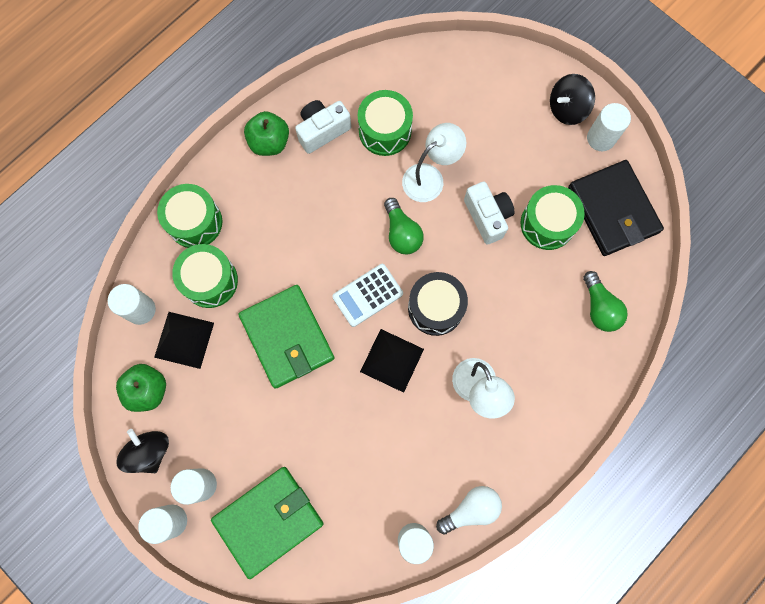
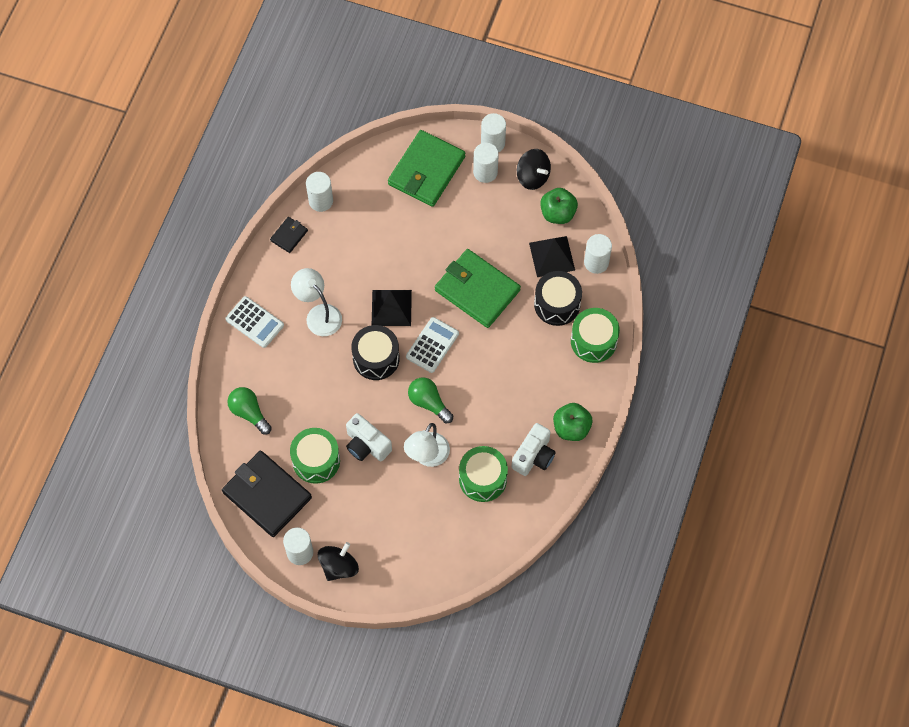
camera: 155 degrees right, 10 degrees down
green drum [172,244,238,308] -> black drum [534,271,582,326]
white light bulb [436,486,502,535] -> black wallet [270,217,308,253]
none -> white calculator [225,296,284,348]

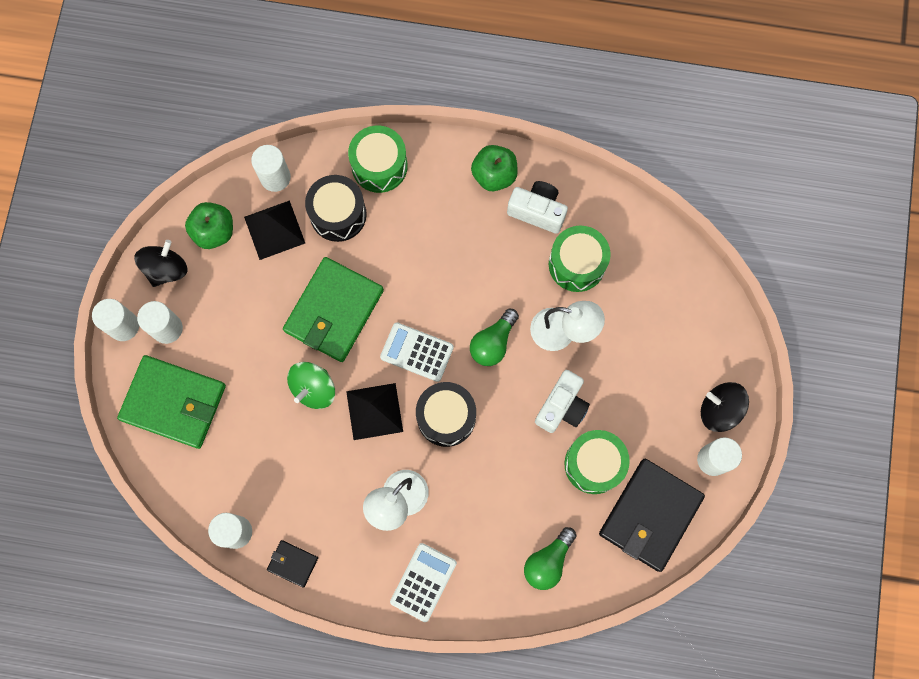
camera: 100 degrees left, 10 degrees up
none -> green spinning top [287,362,335,409]

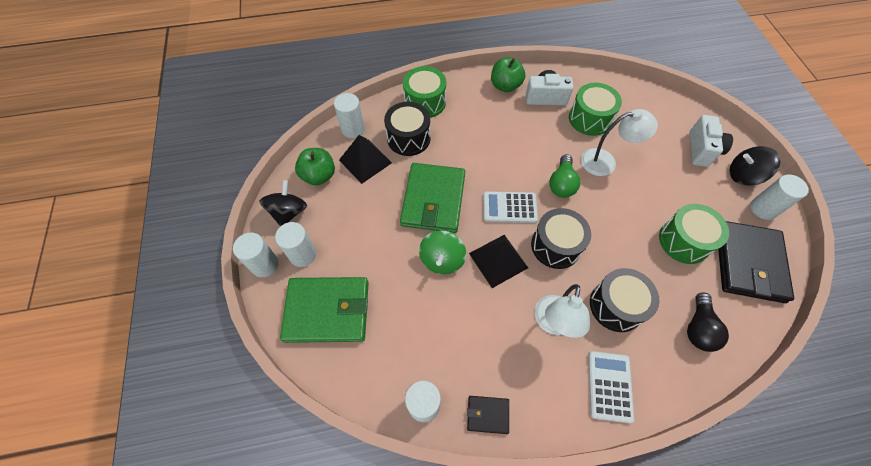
camera: 20 degrees left, 15 degrees down
green light bulb [524,527,577,590] -> black light bulb [687,292,729,352]
white camera [535,370,590,433] -> white camera moved to [689,115,733,167]
none -> black drum [590,268,660,332]

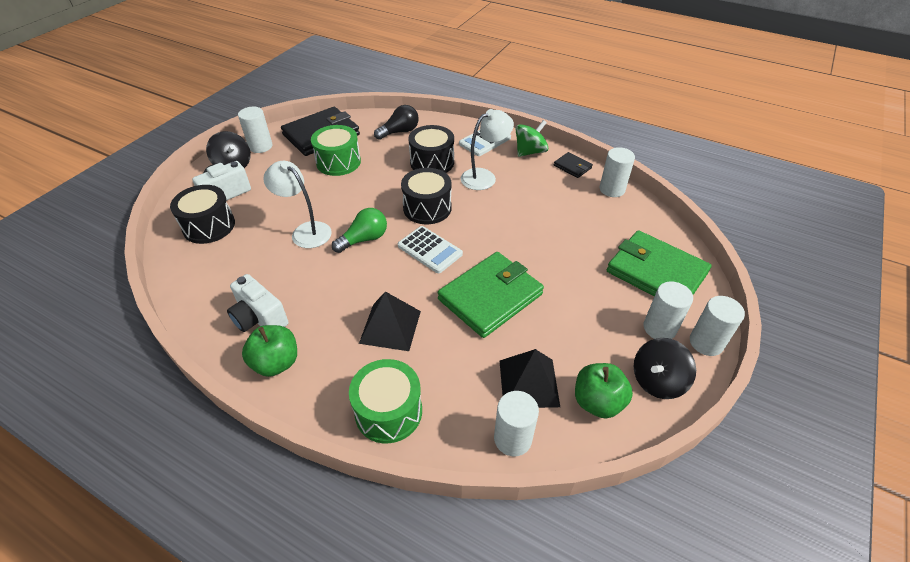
camera: 140 degrees left, 15 degrees down
black drum [384,102,431,156] -> black drum moved to [170,185,235,244]
green spinning top [419,231,466,275] -> green spinning top moved to [515,120,548,157]
black pyramid [469,235,528,288] -> black pyramid moved to [359,291,421,351]
green drum [569,83,622,136] -> none

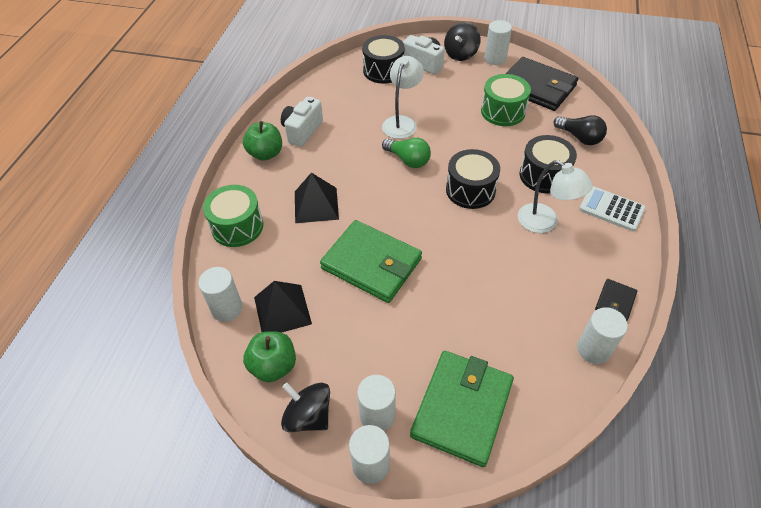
camera: 75 degrees right, 5 degrees up
white calculator [398,226,463,273] -> none
green spinning top [515,120,548,157] -> none

